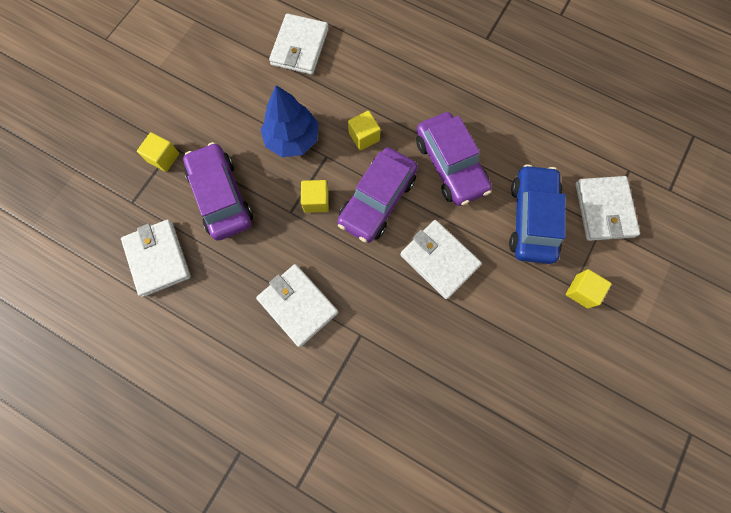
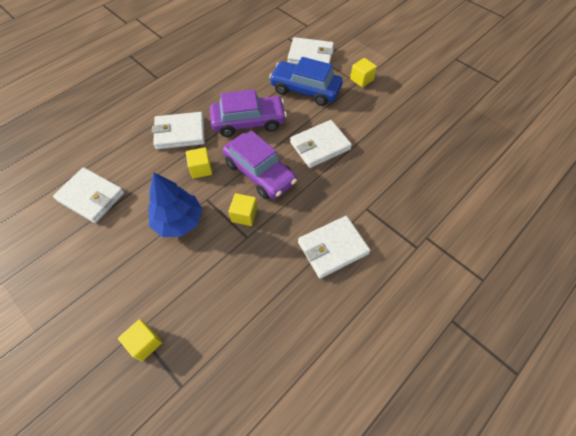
camera: 75 degrees left, 15 degrees down
white wallet [121,220,191,297] -> white wallet moved to [152,112,205,149]
purple car [183,142,253,241] -> none

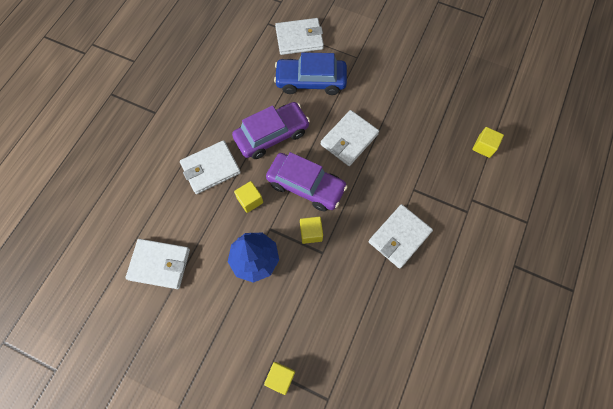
camera: 20 degrees left, 10 degrees up
yellow cube [350,58,377,87] -> yellow cube moved to [473,127,504,158]

